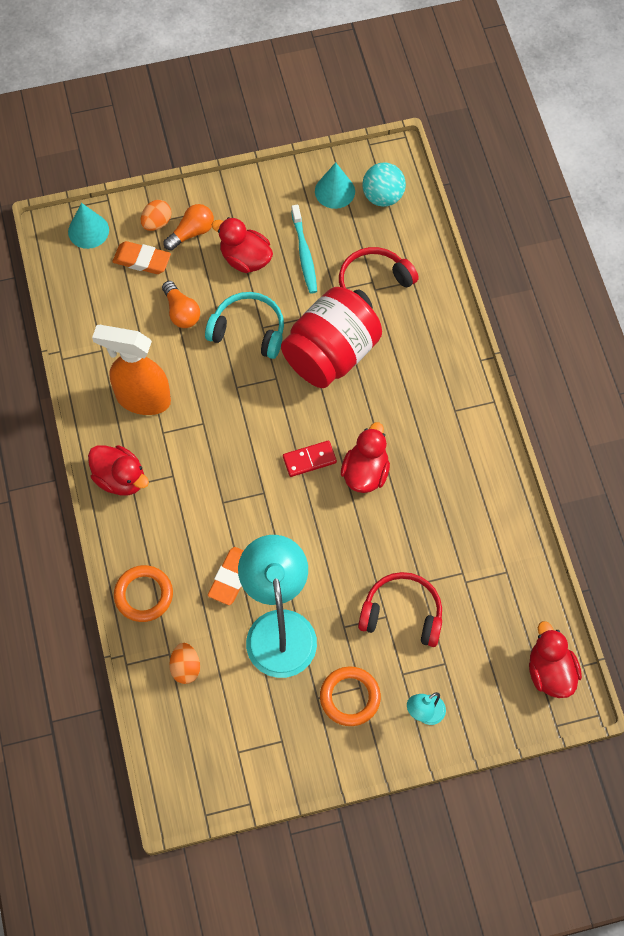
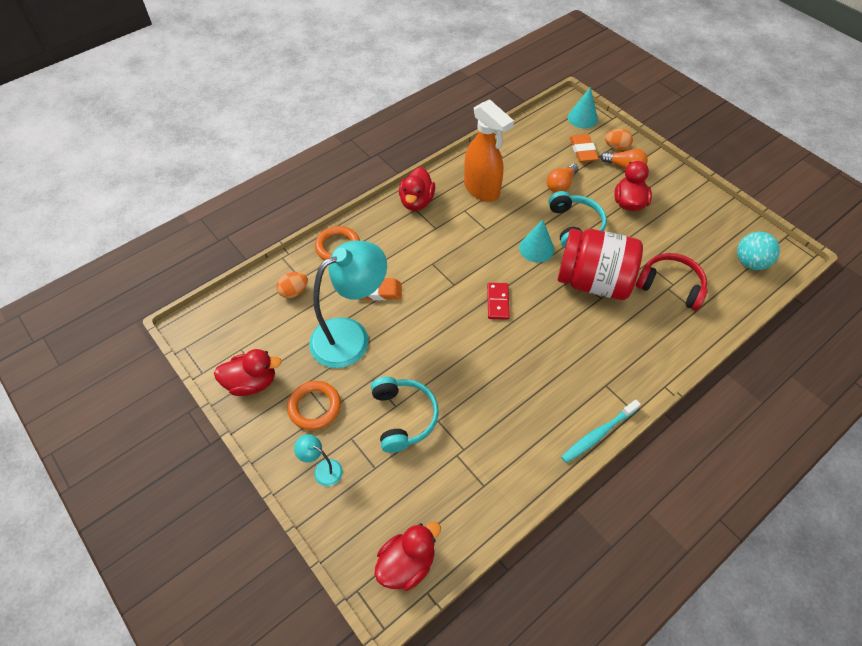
camera: 65 degrees right, 10 degrees down
orange spray bottle [92,325,171,415] -> orange spray bottle turned 150 degrees clockwise [464,99,514,202]
red domino [283,441,337,477] -> red domino turned 45 degrees clockwise [487,283,510,320]
turquoise toothbrush [291,205,317,294] -> turquoise toothbrush moved to [561,400,641,463]
turquoise cone [315,162,355,209] -> turquoise cone moved to [519,220,554,263]
red duck [341,422,390,493] -> red duck moved to [214,349,282,396]
red headphones [358,572,442,647] -> turquoise headphones [371,377,439,453]

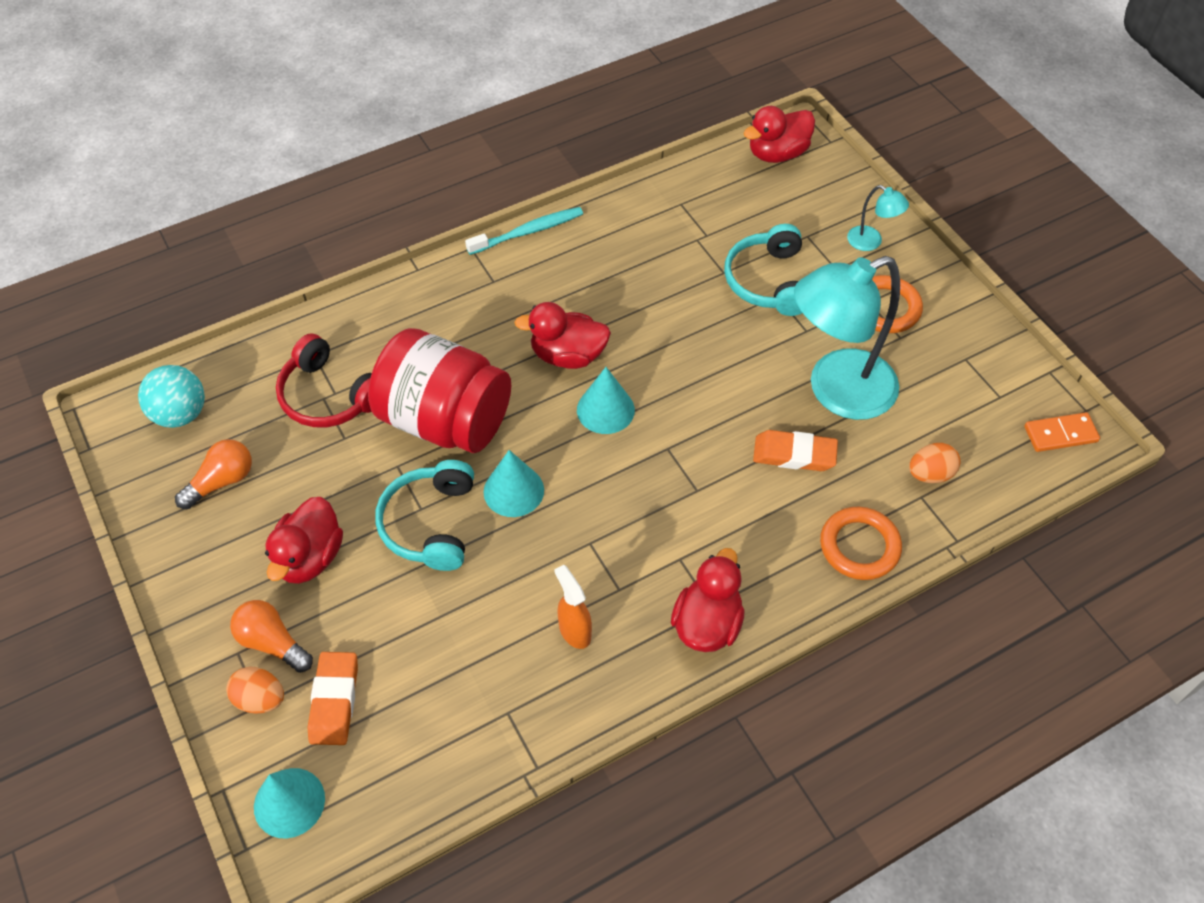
camera: 170 degrees left, 0 degrees up
red duck [214,349,282,396] -> red duck moved to [514,302,611,369]
orange spray bottle [464,99,514,202] -> orange spray bottle [554,565,592,649], size x0.50
red domino [487,283,510,320] -> turquoise cone [577,367,635,434]
orange light bulb [547,164,579,193] -> orange light bulb moved to [175,439,252,509]
none -> orange domino [1024,412,1100,452]

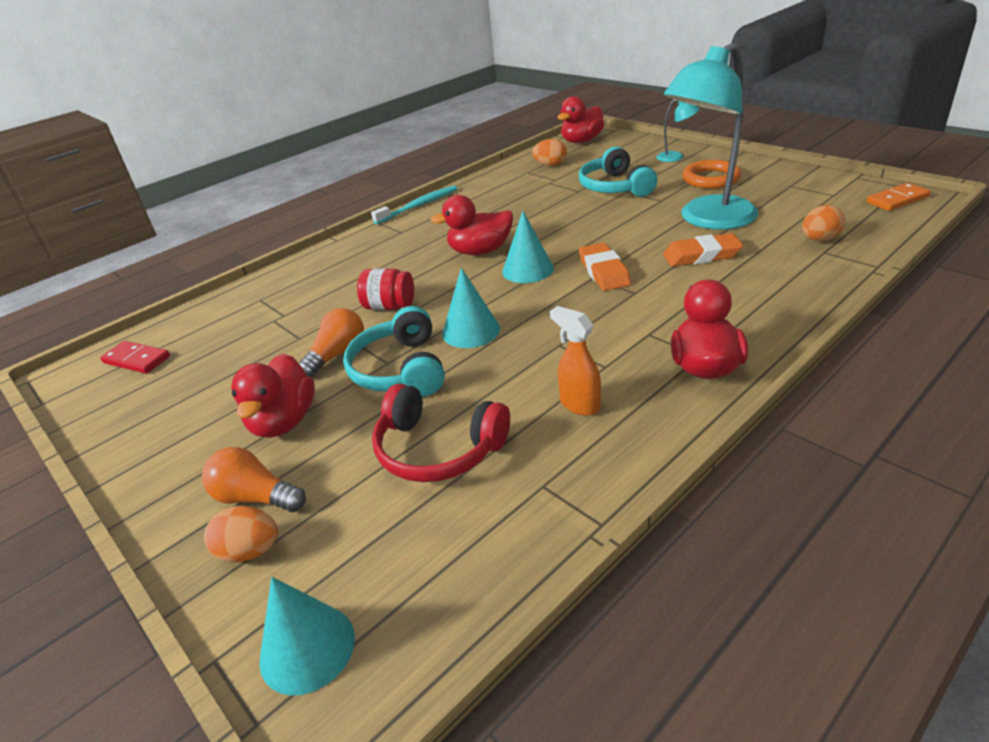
camera: 10 degrees left, 20 degrees down
turquoise ball [138,365,205,428] -> red domino [100,341,170,374]
orange light bulb [175,439,252,509] -> orange light bulb moved to [299,308,364,378]
red headphones [276,333,372,427] -> red headphones moved to [372,384,510,482]
orange eraser [307,652,358,745] -> orange eraser moved to [579,243,631,291]
red jar [368,328,511,453] -> red jar [357,268,414,310], size x0.45
orange ring [820,507,902,580] -> none
none -> orange egg [532,139,567,166]

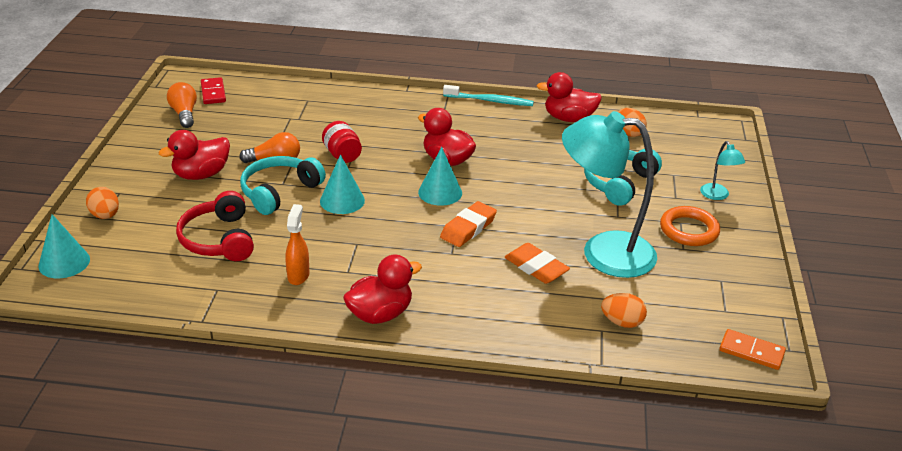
camera: 45 degrees right, 0 degrees up
orange light bulb [202,447,306,512] -> orange light bulb moved to [167,82,197,128]
red duck [557,96,605,143] -> red duck moved to [537,72,602,122]

